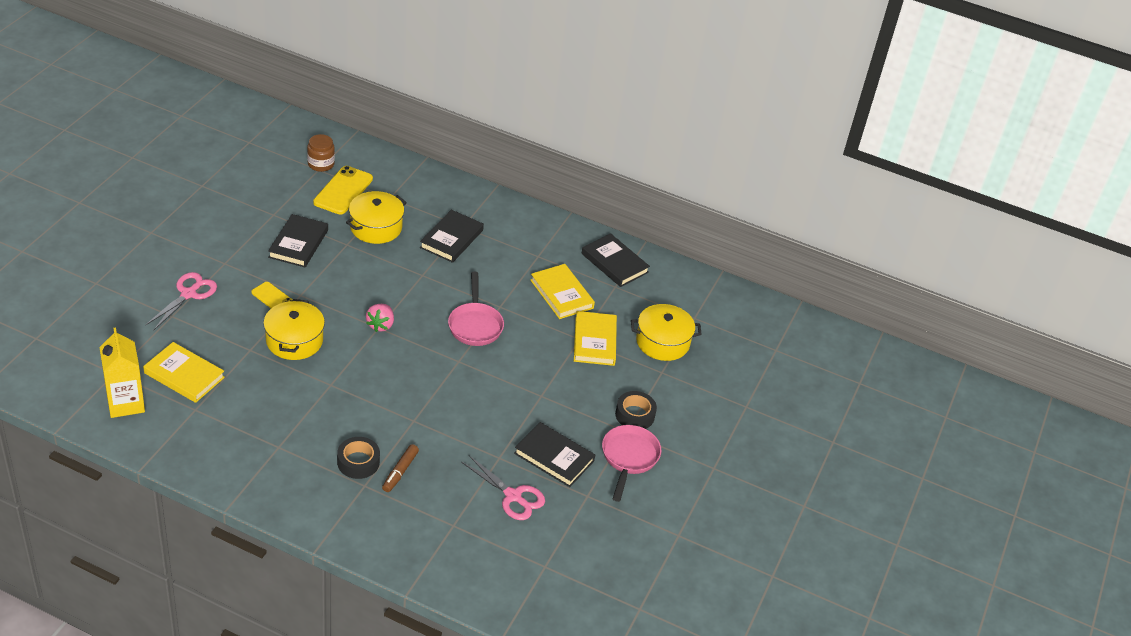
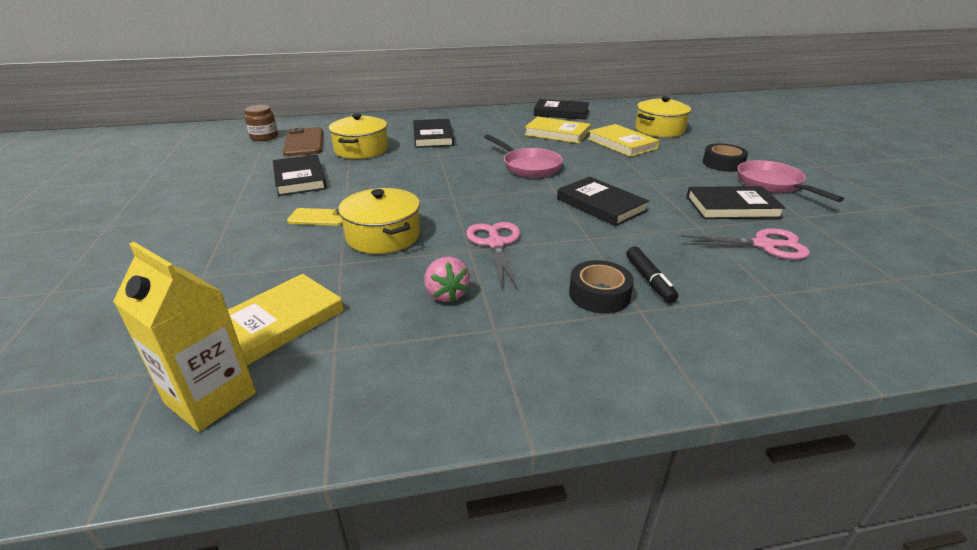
camera: 30 degrees left, 10 degrees down
yellow book [143,342,225,403] -> yellow book turned 45 degrees counterclockwise [228,274,344,365]
pink scissors [145,272,217,331] -> pink scissors moved to [466,222,520,288]
yellow phone [313,166,373,214] -> brown phone [283,127,323,156]
pink strawberry [366,304,394,332] -> pink strawberry moved to [424,257,470,303]
brown marker [382,444,419,492] -> black marker [626,246,678,303]
none -> black book [557,177,649,226]

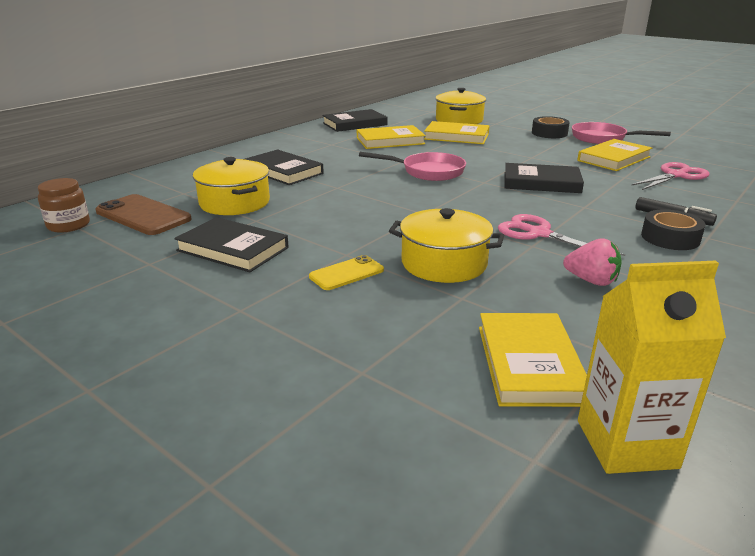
camera: 40 degrees left, 5 degrees down
black book [687,186,786,219] -> yellow book [577,139,652,171]

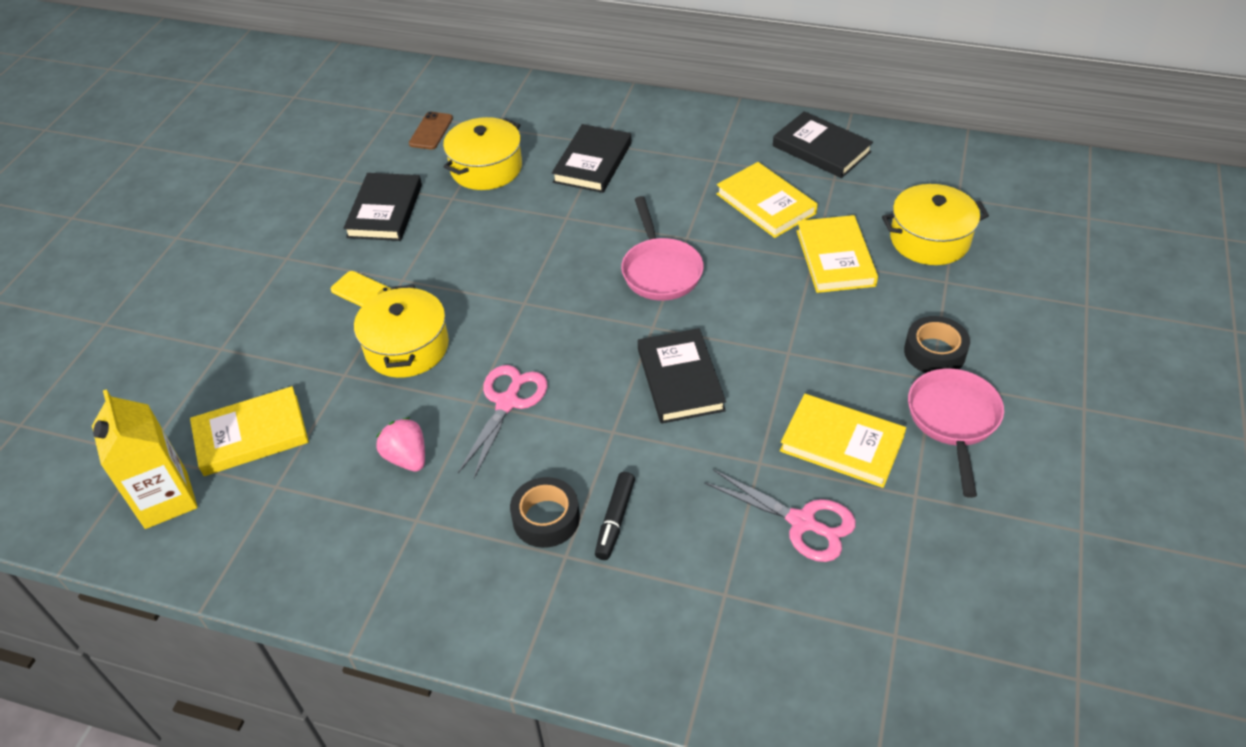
camera: 70 degrees right, 20 degrees up
brown jar [38,178,90,233] -> none
brown phone [95,194,192,235] -> brown phone [409,112,453,149], size x0.60
pink strawberry [563,238,622,286] -> pink strawberry turned 135 degrees clockwise [376,418,425,472]

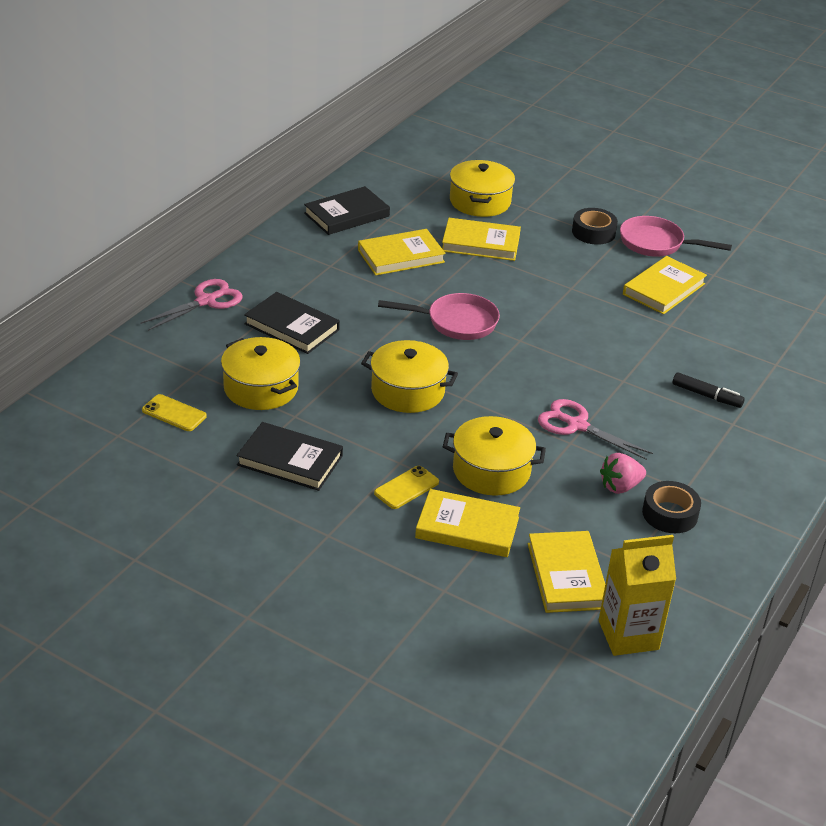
camera: 80 degrees left, 10 degrees down
brown phone [409,112,453,149] -> yellow phone [142,394,207,431]
black tape [510,477,580,548] -> black tape moved to [642,481,701,533]
black book [638,328,726,424] -> none
pink scissors [704,469,856,562] -> pink scissors moved to [140,279,243,331]
none -> yellow pot [361,340,458,413]
none -> yellow book [415,489,520,557]

